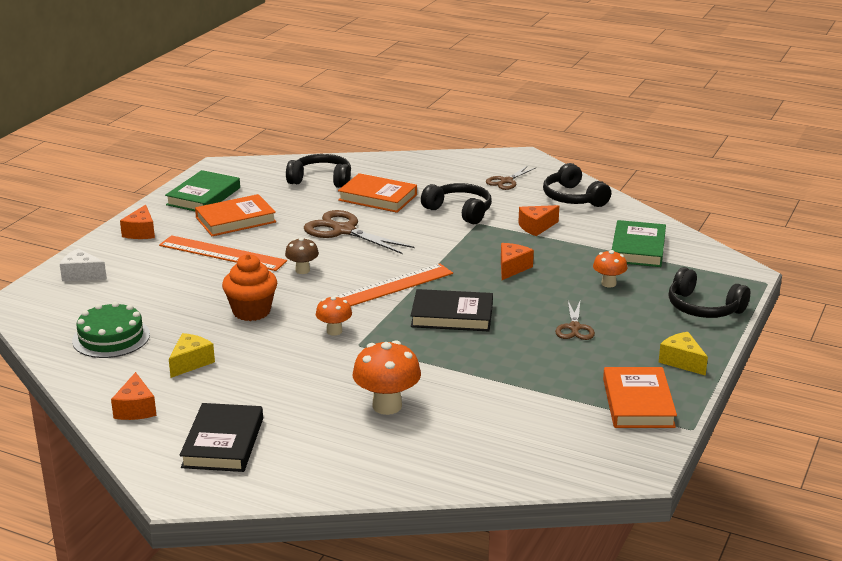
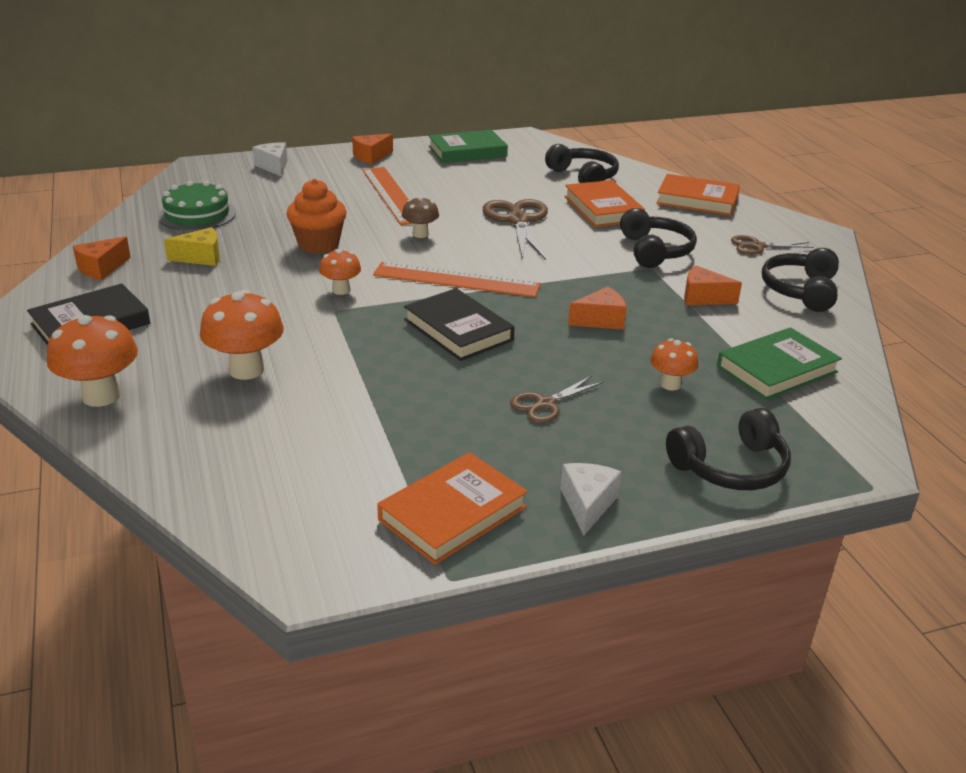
camera: 45 degrees right, 5 degrees up
orange book [195,194,276,236] -> orange book moved to [656,174,740,216]
yellow cheese [659,332,708,376] -> white cheese [561,463,621,536]
black headphones [669,267,750,318] -> black headphones turned 105 degrees counterclockwise [666,408,791,490]
none -> orange mushroom [47,315,138,407]

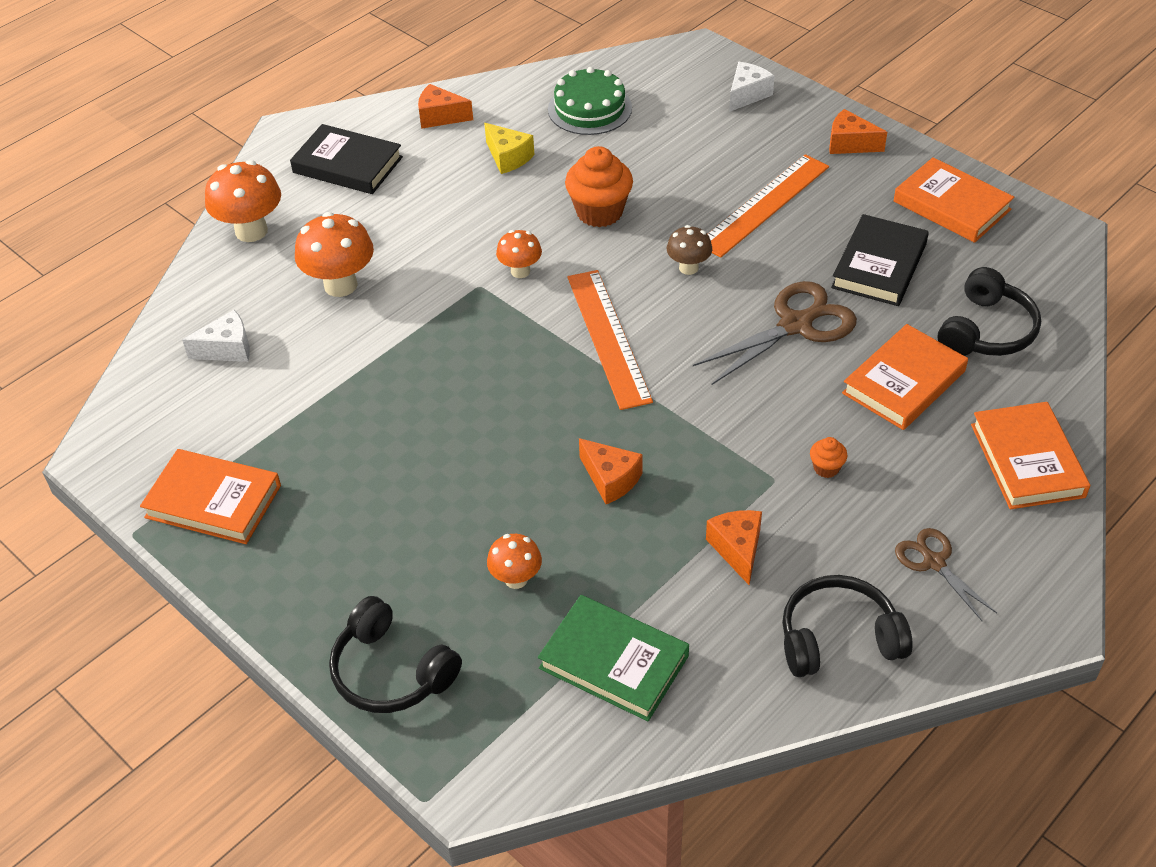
camera: 65 degrees right, 15 degrees up
black book [404,288,515,361] -> black book moved to [831,214,929,306]
green book [428,130,508,163] -> orange book [894,157,1014,243]
brown scissors [510,376,604,423] -> none
white cheese [561,463,621,536] -> white cheese moved to [182,310,250,362]
black headphones [620,208,697,268] -> orange cupcake [810,437,848,478]

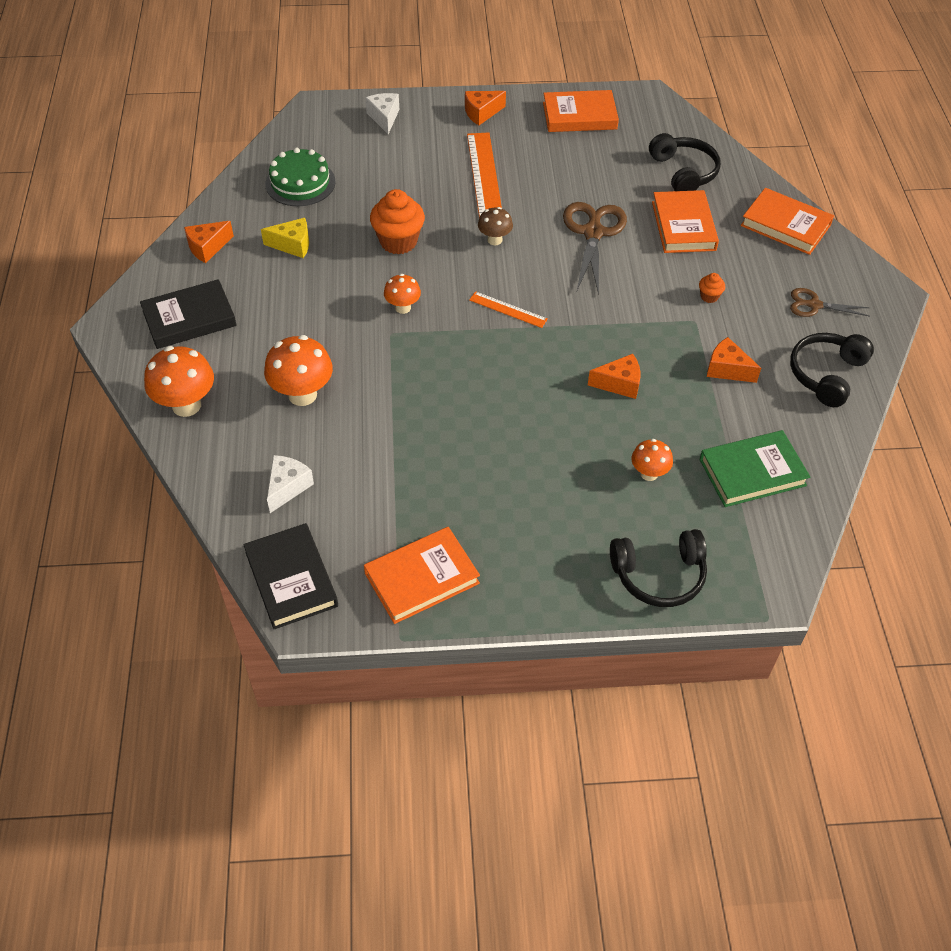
camera: 50 degrees left, 5 degrees up
orange ruler [567,270,653,410] -> orange ruler [469,291,548,328], size x0.54
black book [831,214,929,306] -> black book moved to [243,523,338,629]

